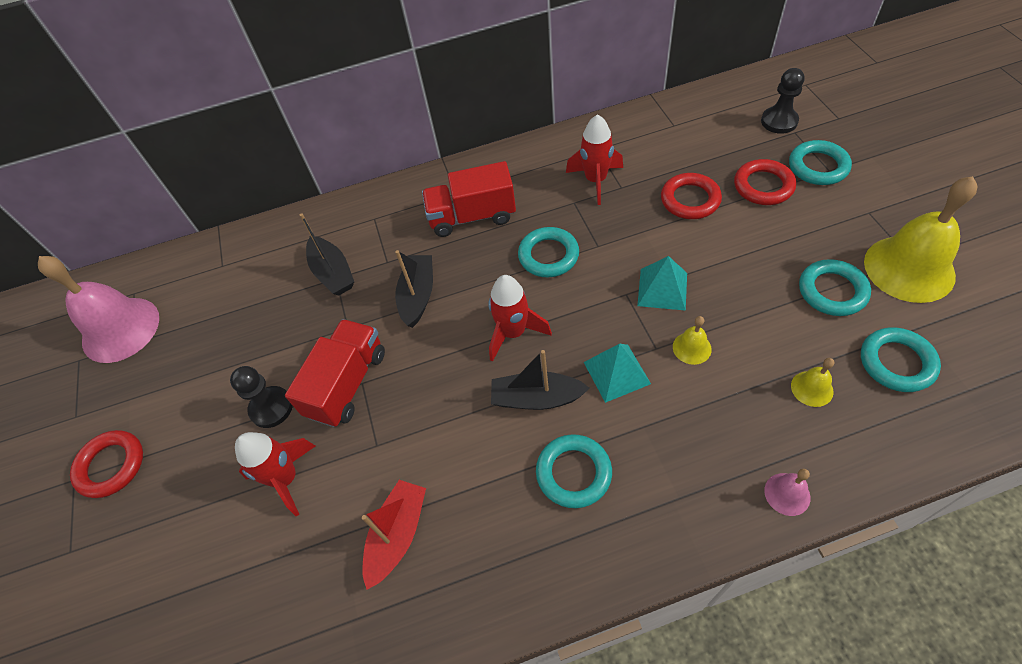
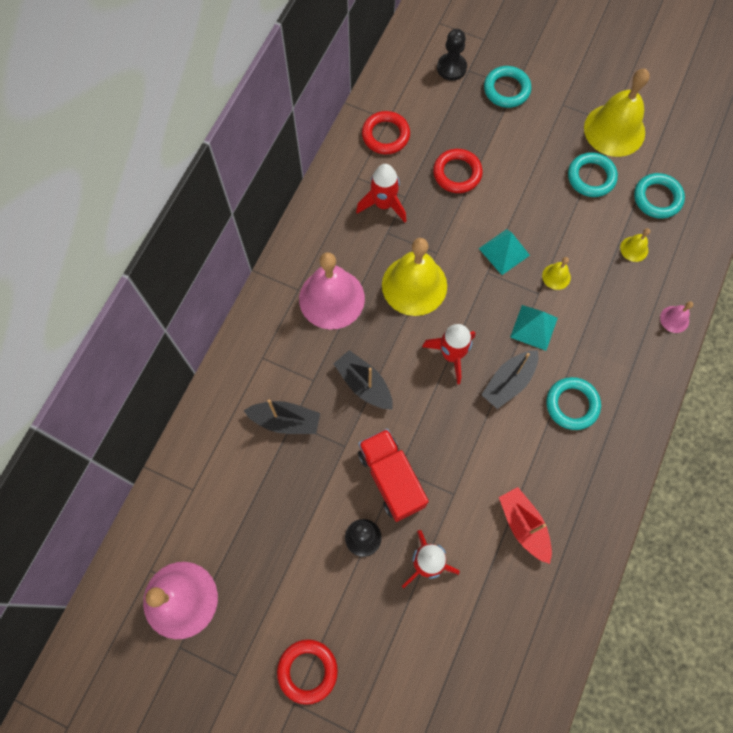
camera: 55 degrees left, 15 degrees up
red truck [422,161,516,237] -> pink bell [299,252,365,330]
turquoise ring [518,227,579,277] -> yellow bell [382,238,447,316]
red ring [734,159,796,205] -> red ring moved to [362,111,410,154]

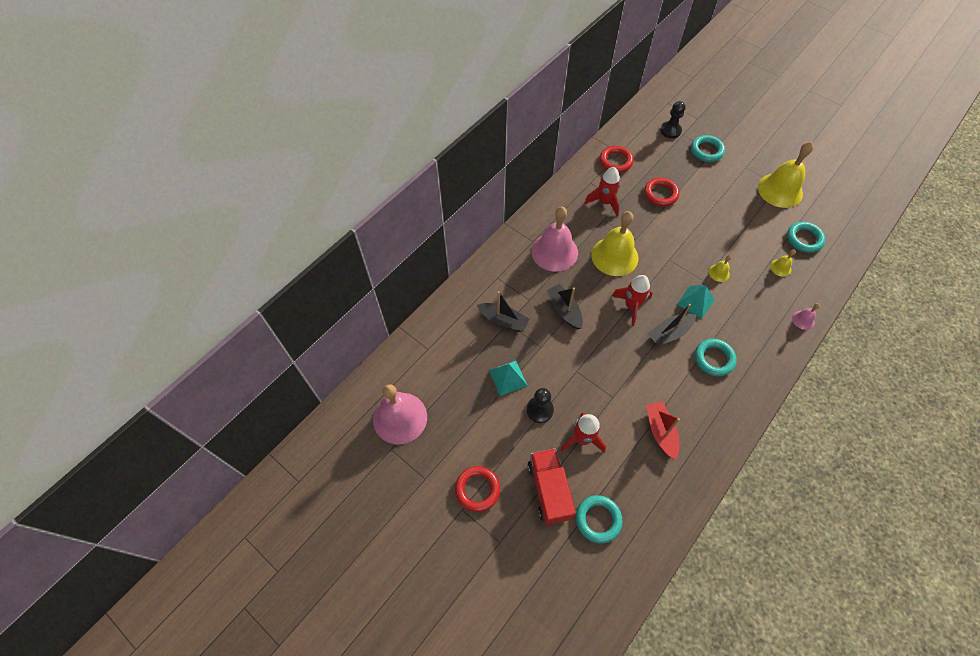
camera: 15 degrees right, 10 degrees down
red truck [358,429,429,522] -> red truck moved to [527,448,576,525]
turquoise pyramid [479,229,530,275] -> turquoise pyramid moved to [489,361,528,396]
turquoise ring [568,152,618,197] -> turquoise ring moved to [576,495,623,543]

